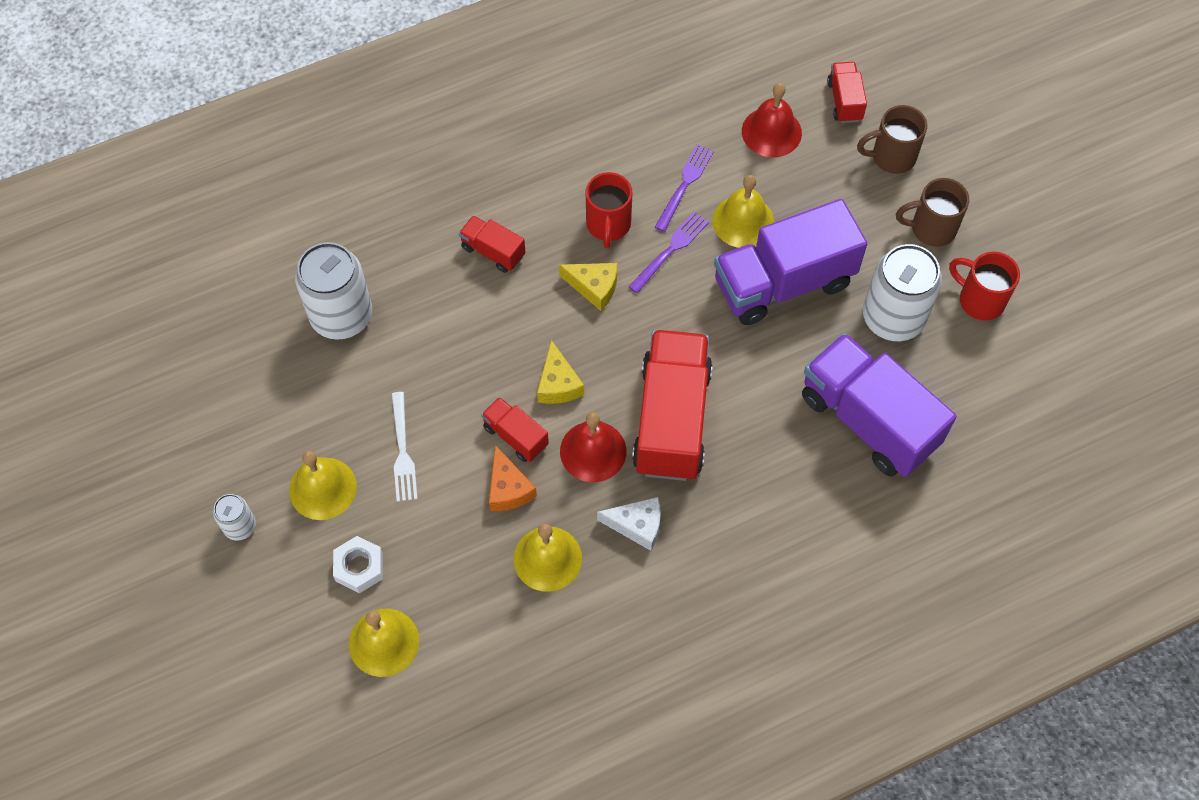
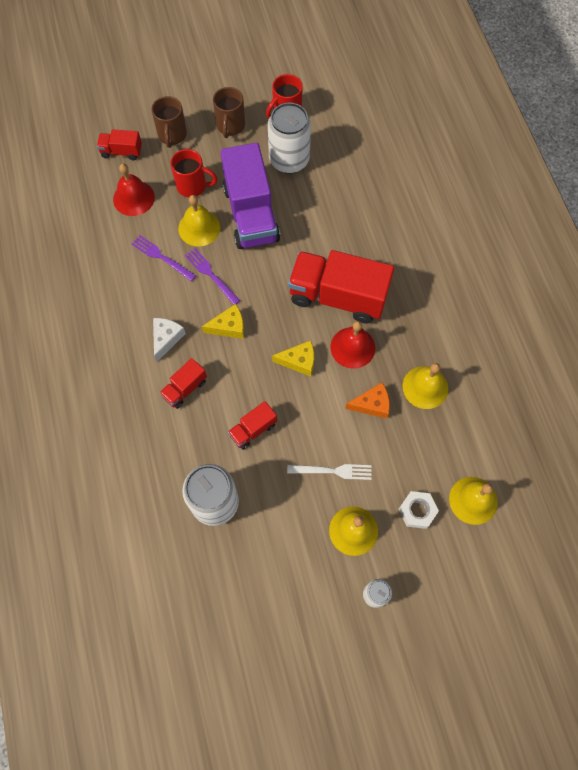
camera: 80 degrees left, 5 degrees up
red truck [481,397,549,462] -> red truck moved to [228,401,277,450]
yellow cheese [559,263,617,311] -> yellow cheese turned 45 degrees clockwise [202,304,244,339]
red mug [585,172,632,248] -> red mug moved to [170,149,218,197]
white cheese [597,497,661,551] -> white cheese moved to [153,318,186,362]
purple truck [802,333,956,477] -> none

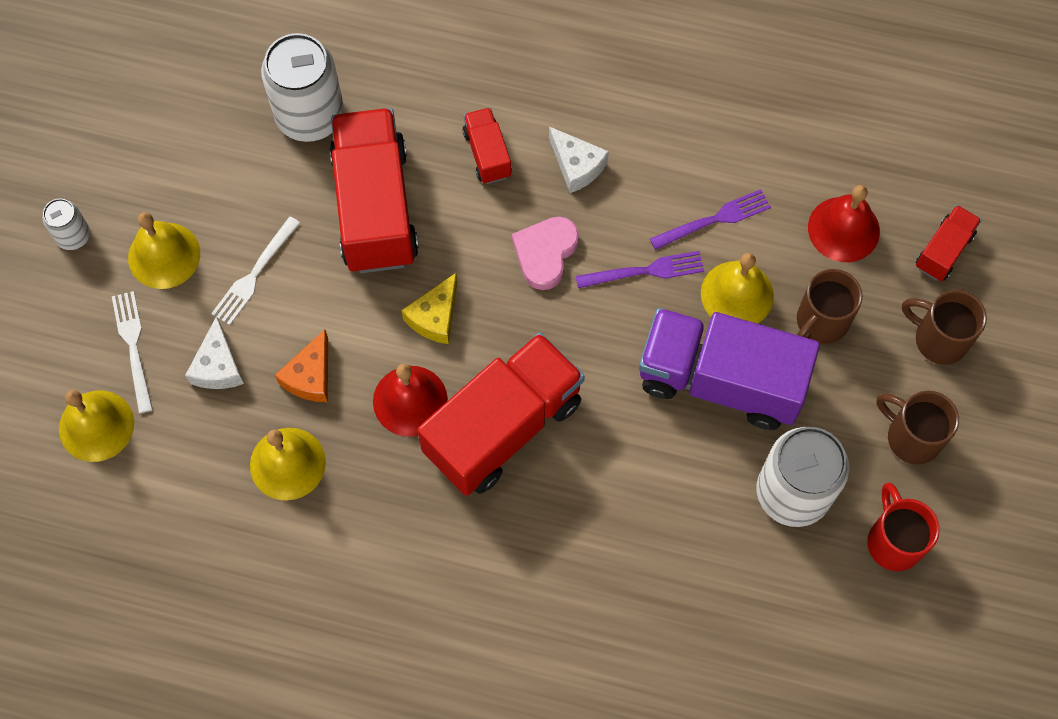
camera: 120 degrees right, 0 degrees up
red mug [170,149,218,197] -> brown mug [797,269,863,344]
yellow cheese [202,304,244,339] -> pink heart [512,217,579,290]
red truck [228,401,277,450] -> red truck [330,108,419,273], size x2.13
white nut [399,491,439,529] -> white fork [112,291,153,413]
none -> white cheese [185,316,244,389]

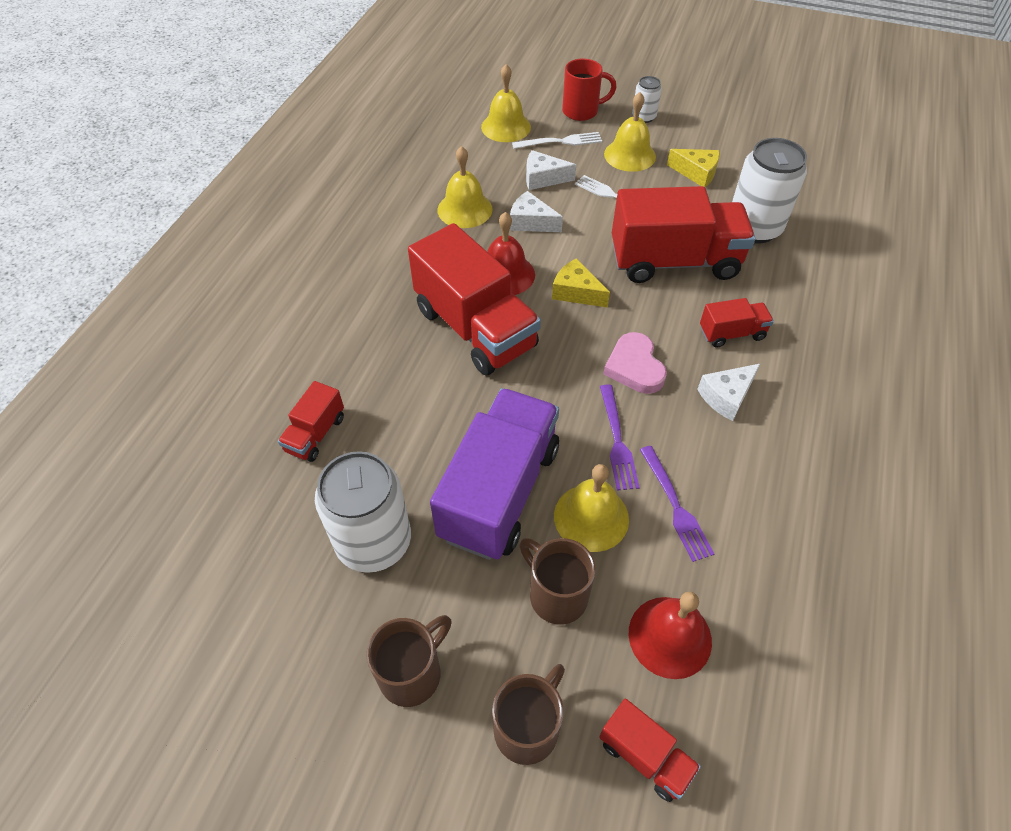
camera: 95 degrees right, 15 degrees down
orange cheese [275,330,328,402] -> white cheese [510,191,563,232]
pink heart [512,217,579,290] -> pink heart turned 135 degrees counterclockwise [603,332,667,394]
red mug [867,483,940,571] -> red mug moved to [562,59,617,121]
none -> red truck [278,381,344,462]
none -> yellow cheese [667,149,720,187]

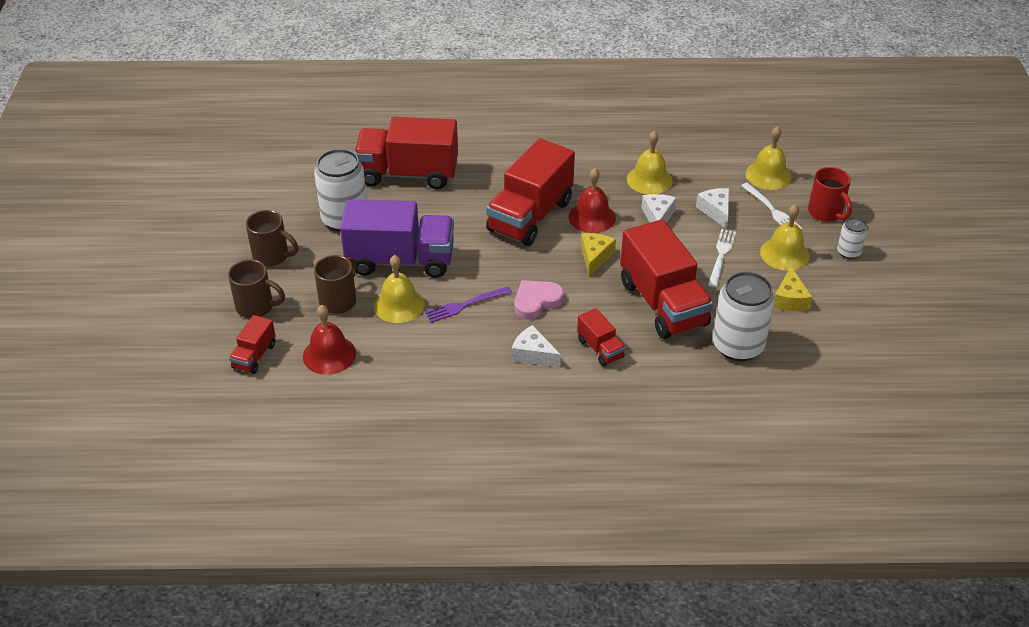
camera: 70 degrees right, 10 degrees down
red truck [278,381,344,462] -> red truck [354,117,458,189], size x2.13
purple fork [640,446,714,562] -> none

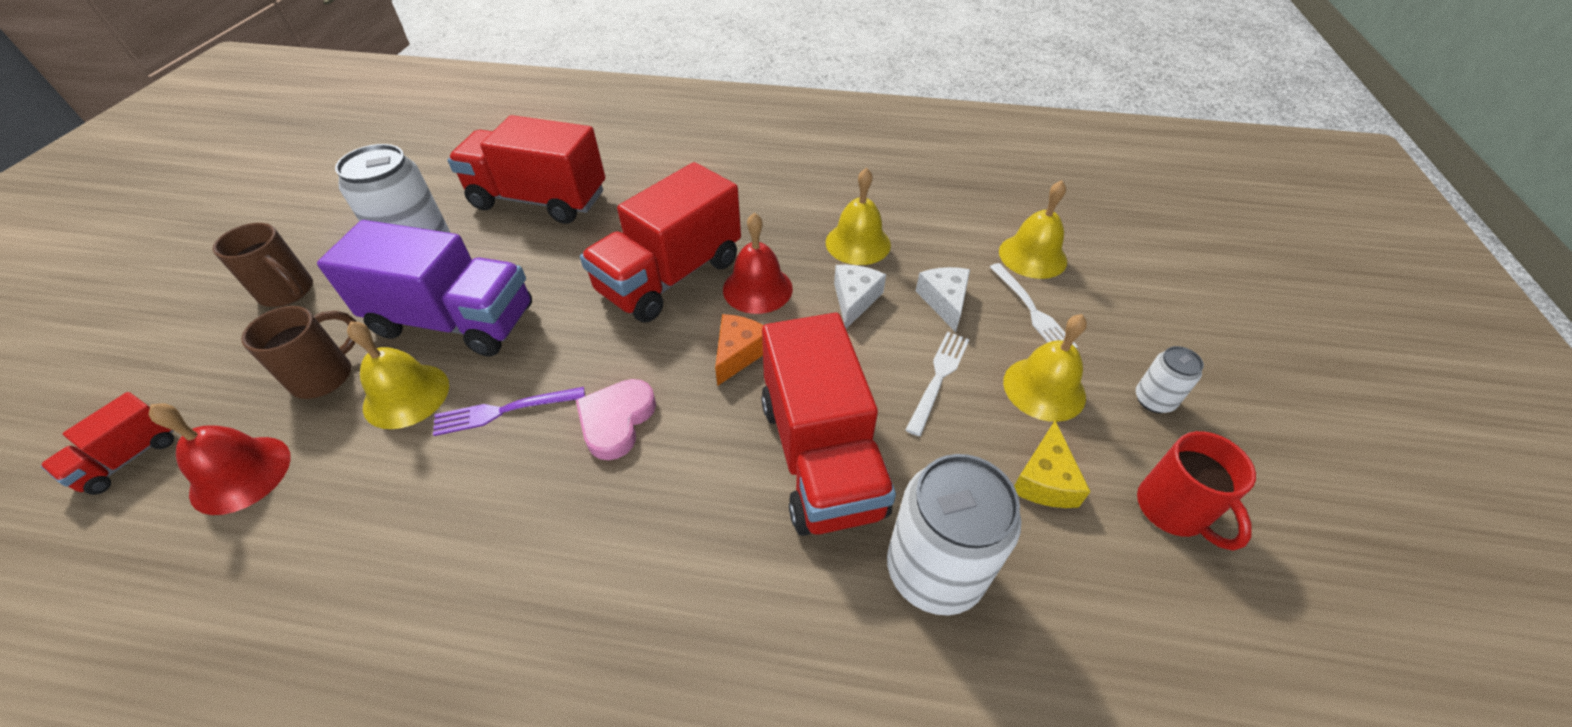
camera: 10 degrees right, 5 degrees up
brown mug [228,259,285,318] -> none
white cheese [512,325,561,367] -> none
pink heart [514,280,564,319] -> pink heart turned 45 degrees counterclockwise [576,379,656,460]
red truck [577,308,626,366] -> none
yellow cheese [581,233,616,276] -> orange cheese [715,314,763,386]
red mug [808,167,852,222] -> red mug moved to [1137,431,1256,551]

